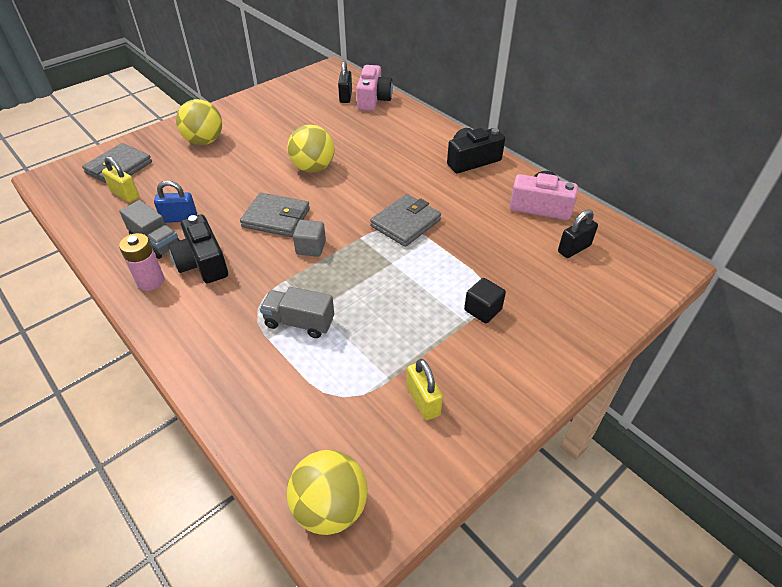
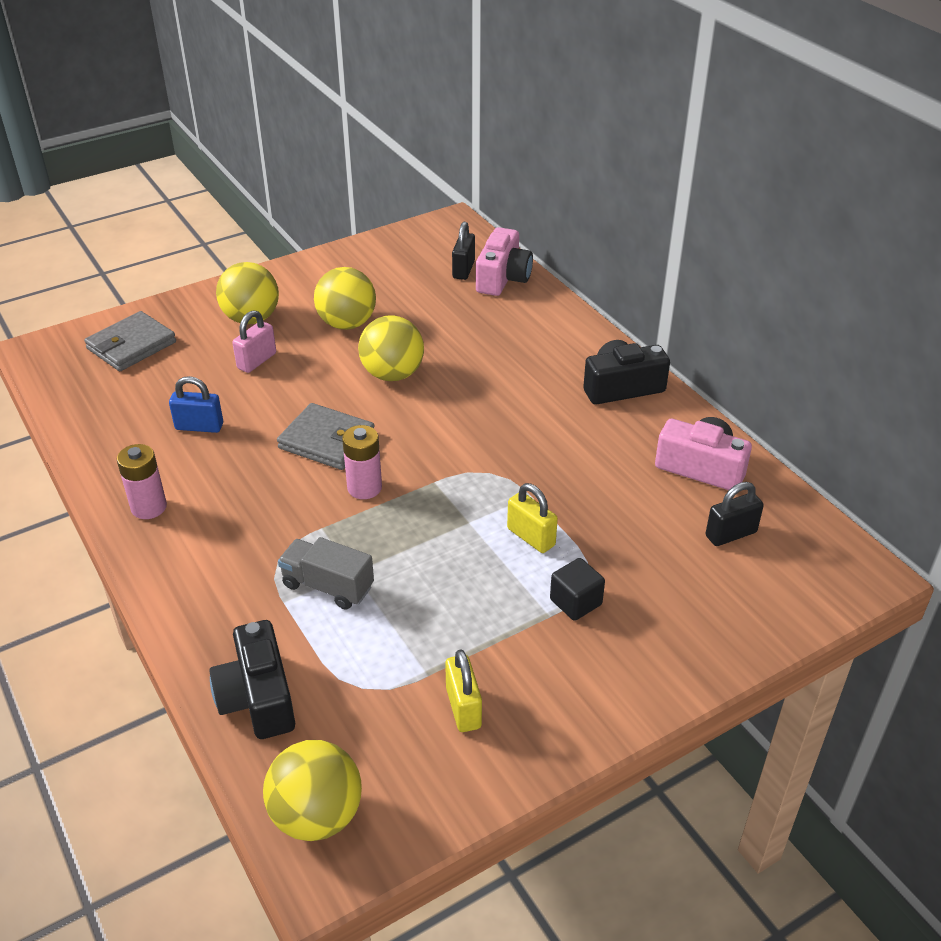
camera: 10 degrees right, 5 degrees down
yellow padlock [102,156,139,203] -> yellow padlock moved to [507,483,558,553]
grey truck [119,200,180,259] -> none
black camera [168,214,228,283] -> black camera moved to [209,620,295,739]
grey cube [293,220,326,257] -> pink battery [342,425,382,499]
grey wallet [370,194,441,247] -> none
none -> pink padlock [232,310,276,373]
none -> yellow ball [314,267,376,330]

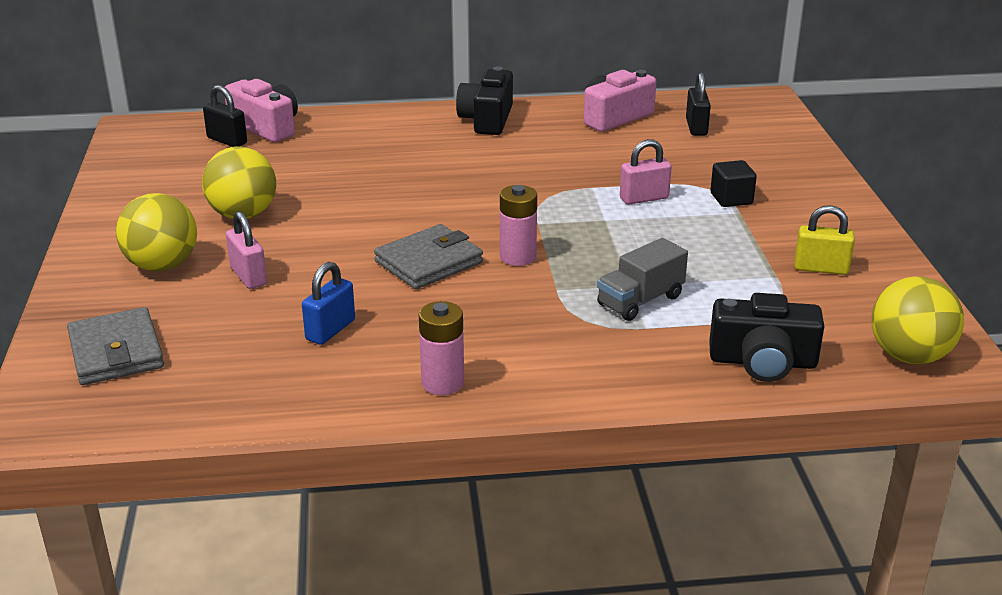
camera: 65 degrees left, 10 degrees down
yellow ball [358,315,424,381] -> none
yellow padlock [507,483,558,553] -> pink padlock [620,139,672,205]

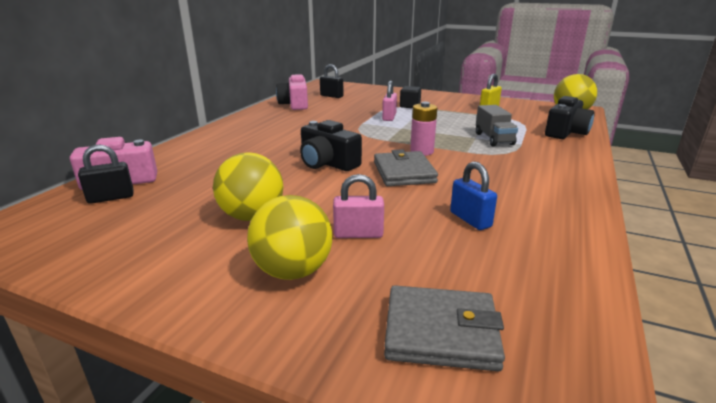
camera: 60 degrees left, 5 degrees down
pink battery [419,301,464,395] -> none
black camera [456,66,513,135] -> black camera moved to [300,120,362,171]

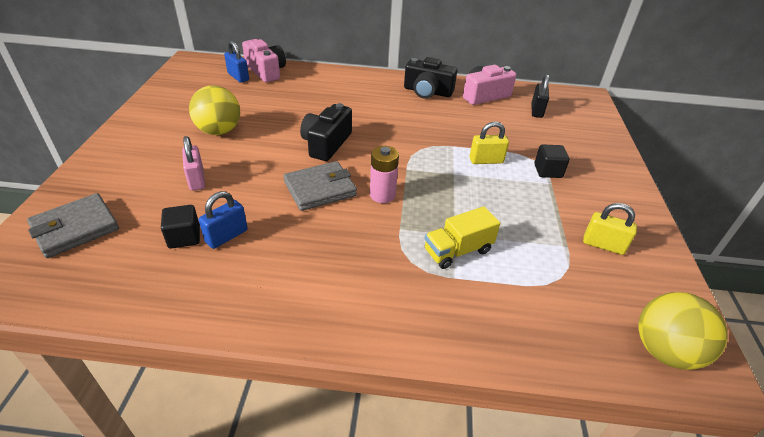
camera: 70 degrees right, 15 degrees up
black padlock [78,144,134,204] -> blue padlock [224,41,249,83]
yellow ball [247,195,332,280] -> none
pink padlock [382,81,397,121] -> yellow padlock [470,121,509,164]
grey wallet [384,285,505,371] -> grey wallet turned 60 degrees clockwise [27,193,119,258]
grey truck [476,105,518,146] -> yellow truck [425,206,500,269]
black camera [545,96,595,139] -> black camera moved to [404,57,457,99]
none -> black cube [161,205,200,249]

